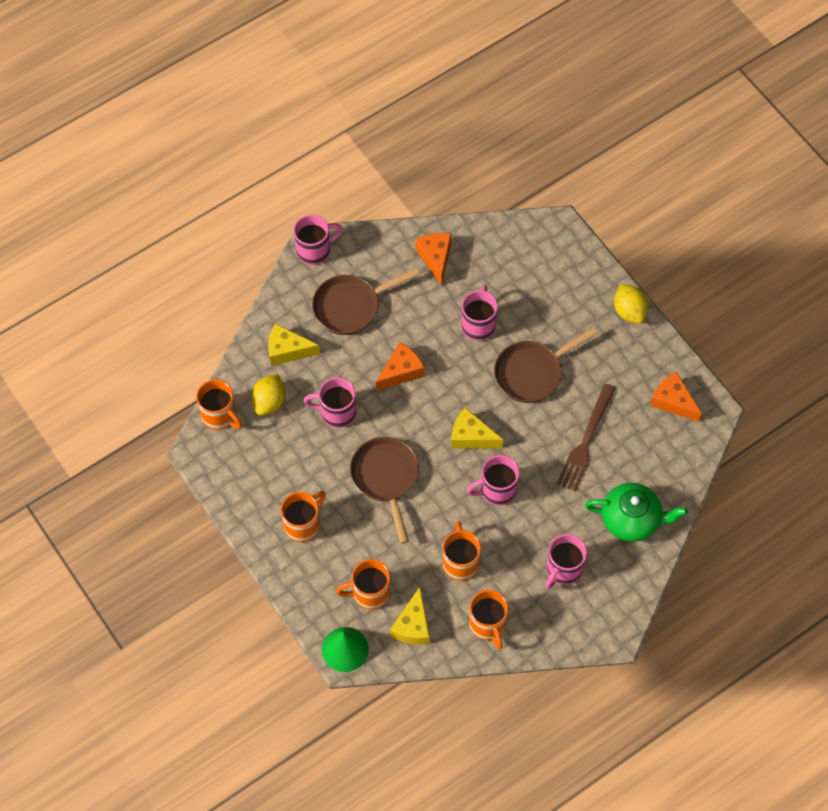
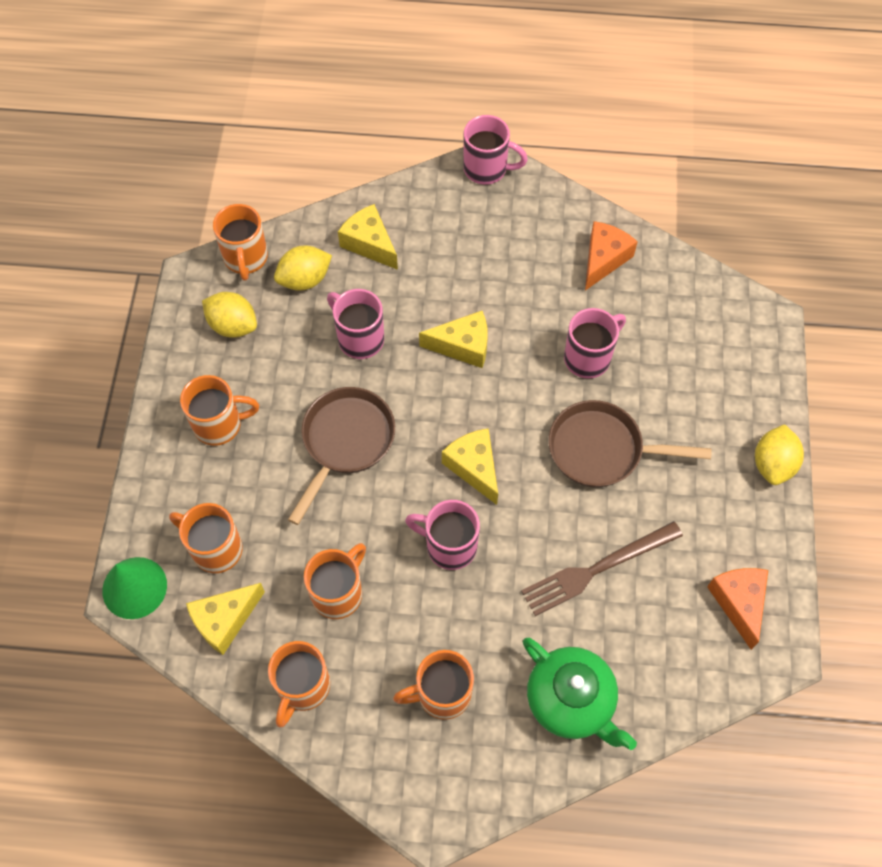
camera: 40 degrees right, 0 degrees up
brown pan [312,268,419,335] -> none
orange cheese [376,342,424,391] -> yellow cheese [419,311,488,368]
pink mug [545,534,587,589] -> orange mug [393,650,474,720]
none -> yellow lemon [202,292,257,338]

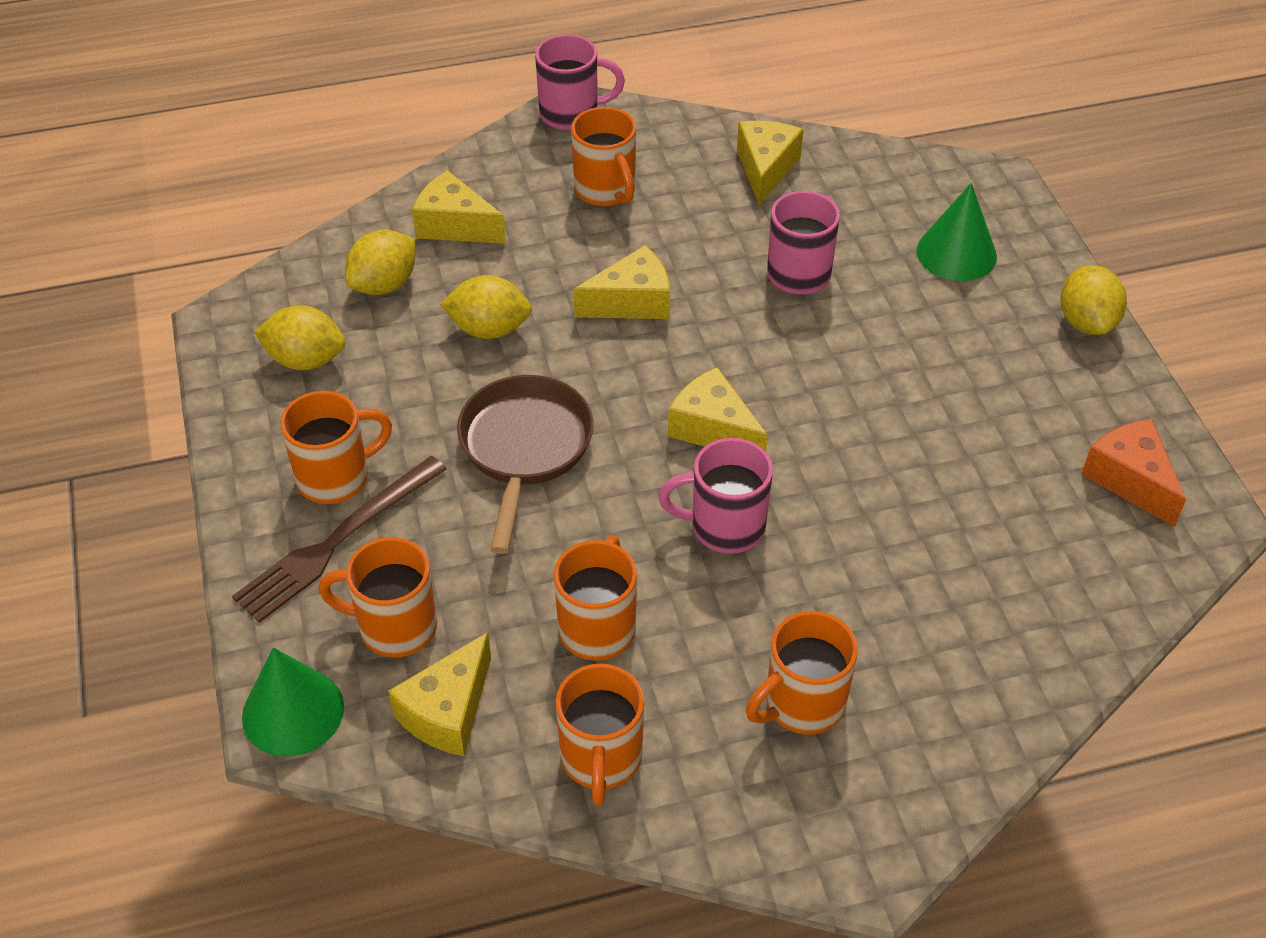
camera: 20 degrees left, 15 degrees down
orange mug [213,204,268,281] -> orange mug moved to [571,107,636,206]
pink mug [327,289,384,359] -> yellow lemon [440,275,532,339]
brown fork [521,521,683,616] -> brown fork moved to [232,456,447,623]
green teapot [523,638,637,750] -> none
brown pan [549,400,712,487] -> none
orange cheese [585,221,638,291] -> yellow cheese [737,121,804,206]
none -> green cone [916,183,997,281]

